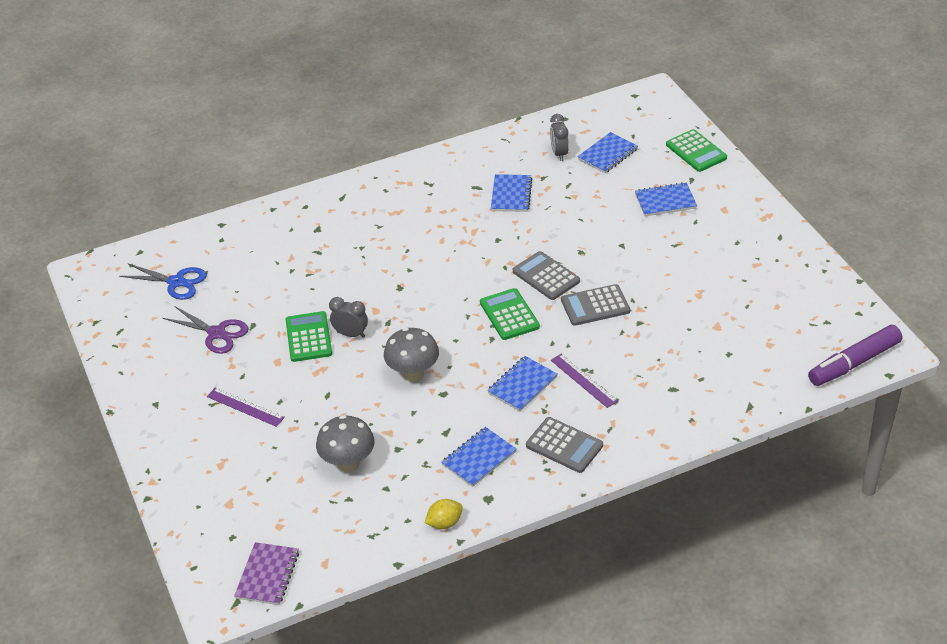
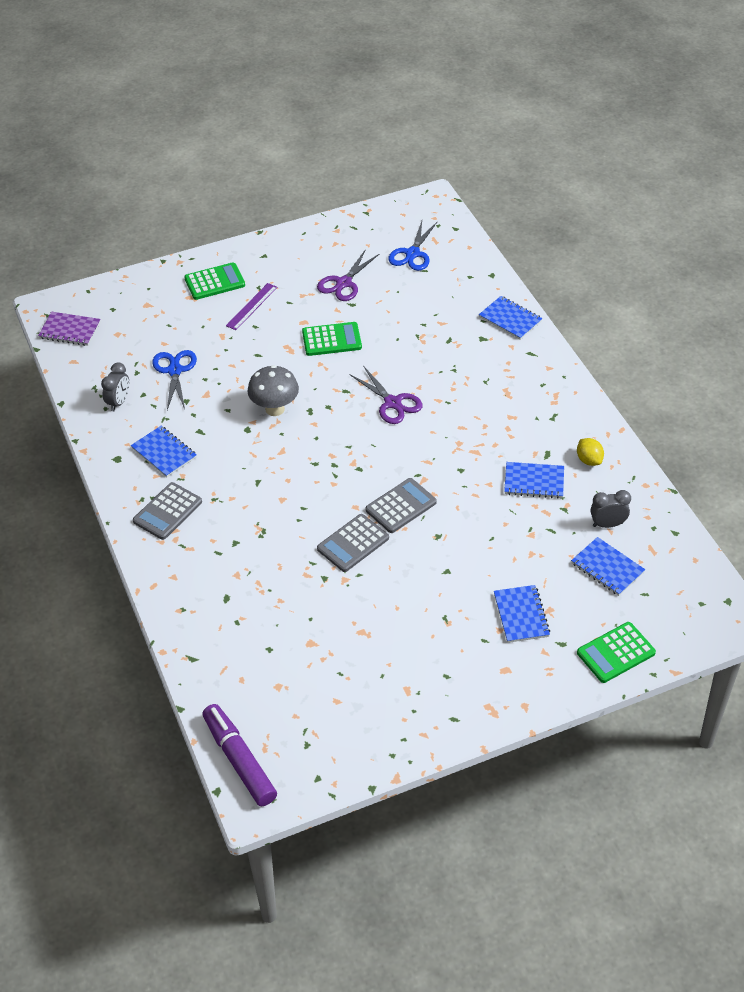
camera: 90 degrees right, 5 degrees up
grey mushroom [316,415,375,473] -> blue scissors [152,350,197,410]
grey clock [329,297,368,338] -> grey clock moved to [101,363,129,411]
yellow lemon [425,499,463,529] -> yellow lemon moved to [577,438,604,466]
green calculator [480,288,540,340] -> green calculator moved to [184,262,245,300]
blue notebook [487,356,557,411] -> blue notebook moved to [479,296,543,340]
purple ruler [551,354,618,408] -> none
grey calculator [561,284,630,326] -> grey calculator turned 120 degrees counterclockwise [317,514,389,572]
none -> purple scissors [350,367,423,424]

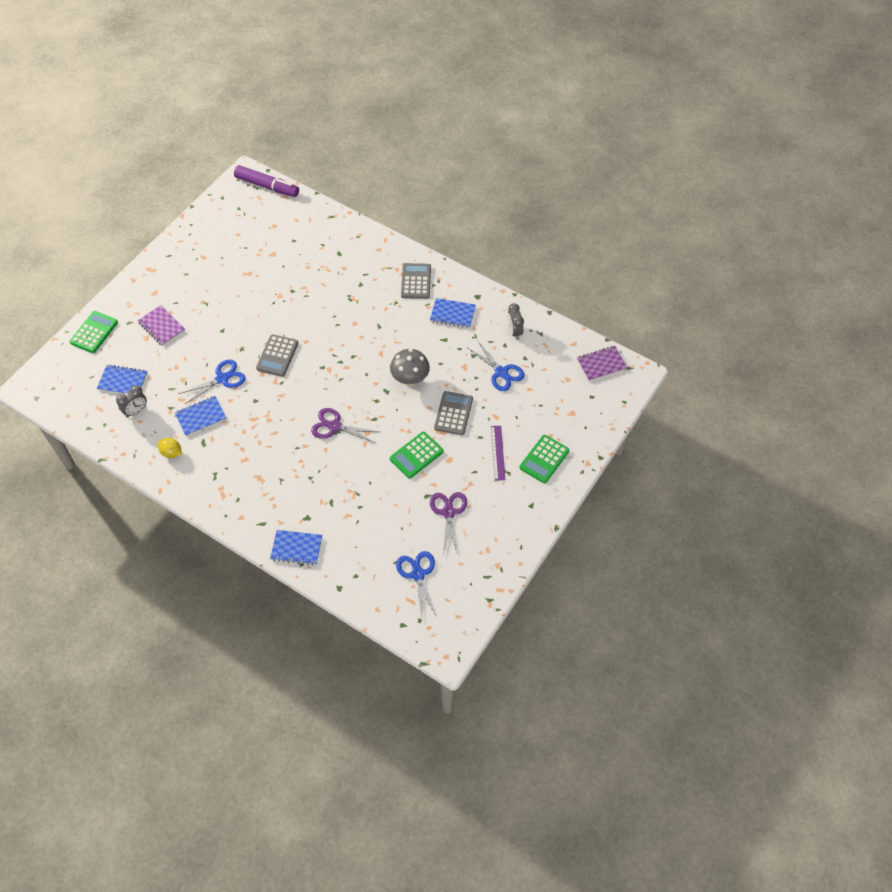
camera: 145 degrees right, 10 degrees up
grey calculator [317,514,389,572] -> grey calculator moved to [434,391,473,435]
blue notebook [494,585,550,643] -> purple notebook [138,305,185,346]
none -> blue scissors [178,360,246,404]

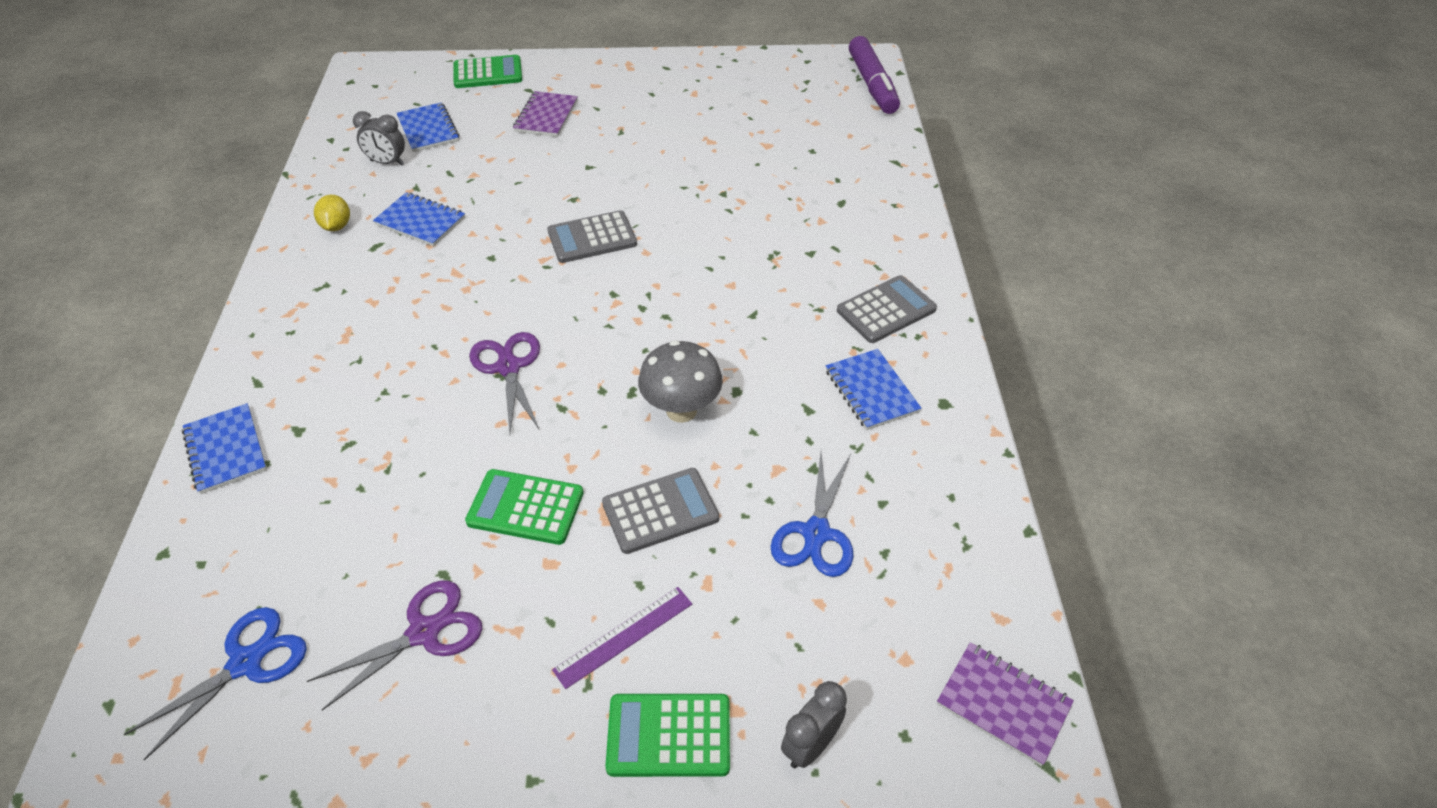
camera: 55 degrees right, 10 degrees down
blue scissors [178,360,246,404] -> none
grey clock [507,303,524,340] -> grey clock moved to [781,681,847,768]

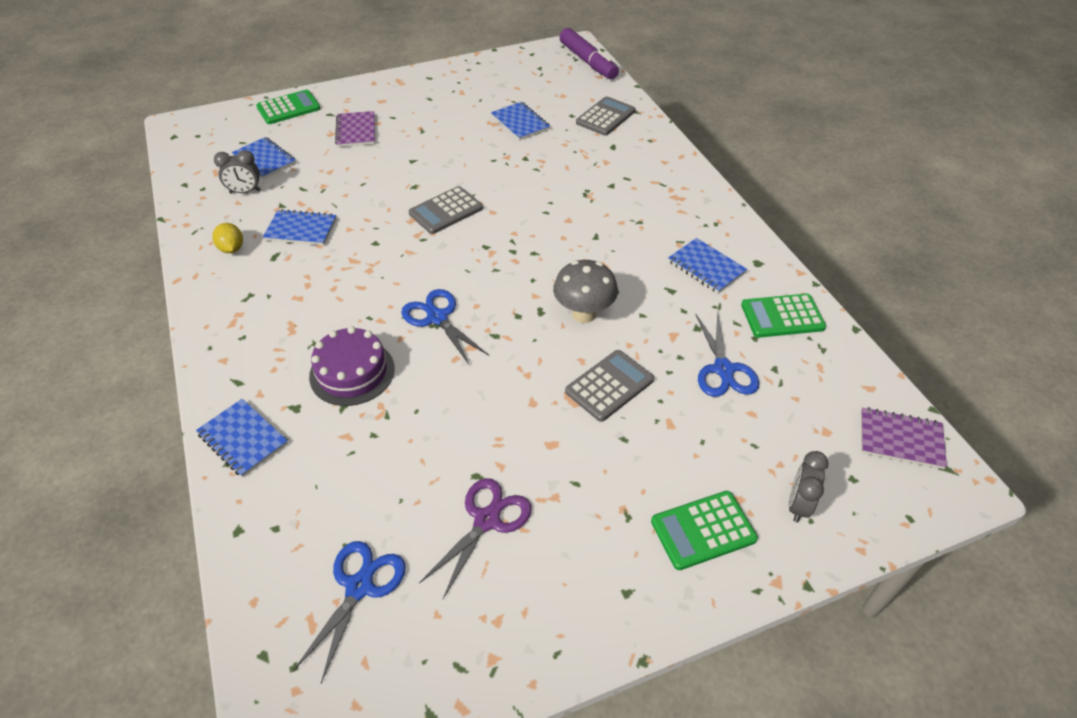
camera: 20 degrees left, 0 degrees up
green calculator [465,469,584,545] -> green calculator moved to [741,294,826,338]
purple scissors [469,332,540,433] -> blue scissors [401,289,489,366]
purple ruler [552,587,692,689] -> none
grey calculator [837,275,937,343] -> grey calculator moved to [576,96,635,136]
none -> purple cake [309,326,395,406]
none -> blue notebook [491,102,550,141]

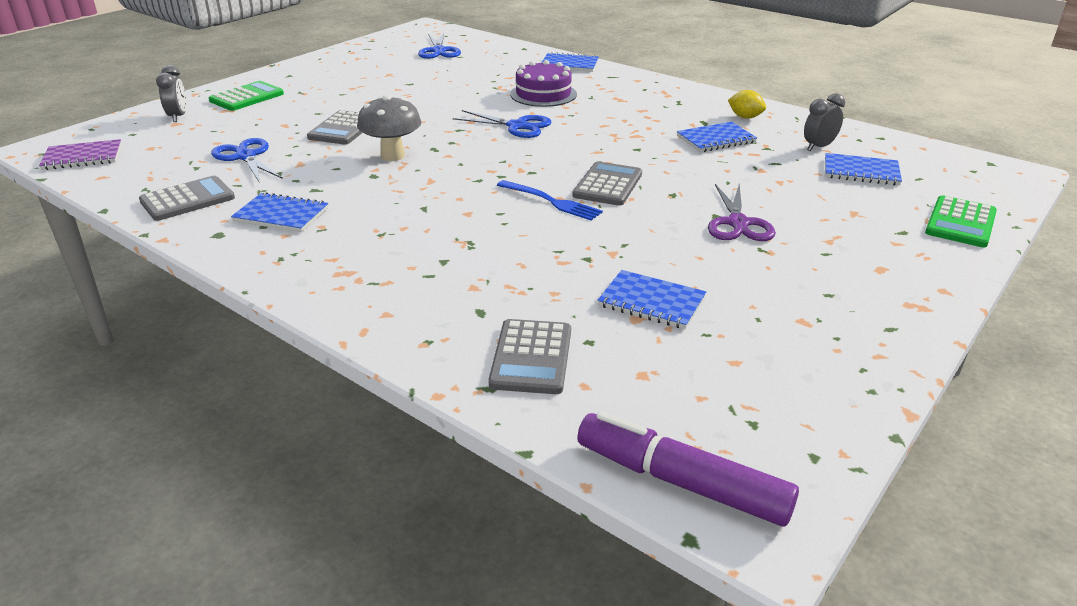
camera: 150 degrees right, 15 degrees down
purple notebook [335,111,375,147] -> none
purple scissors [419,478,532,599] -> purple scissors moved to [708,184,776,241]
green calculator [741,294,826,338] -> grey calculator [139,176,235,221]
none -> blue fork [497,180,603,221]

